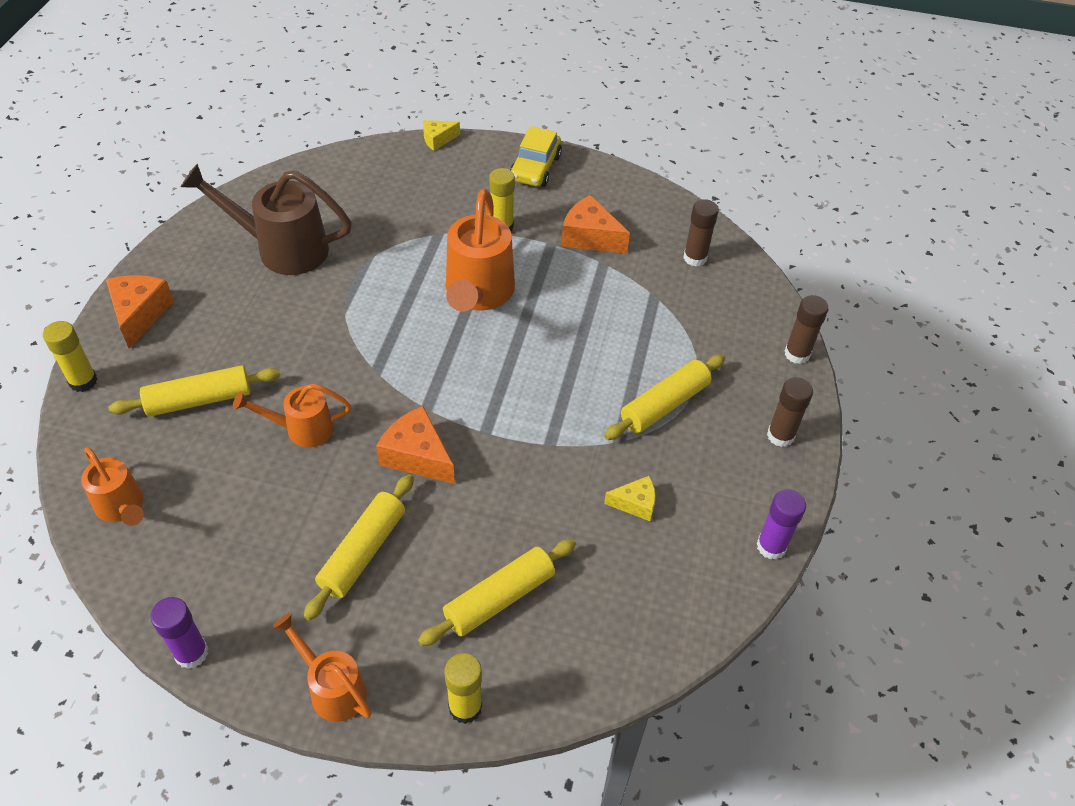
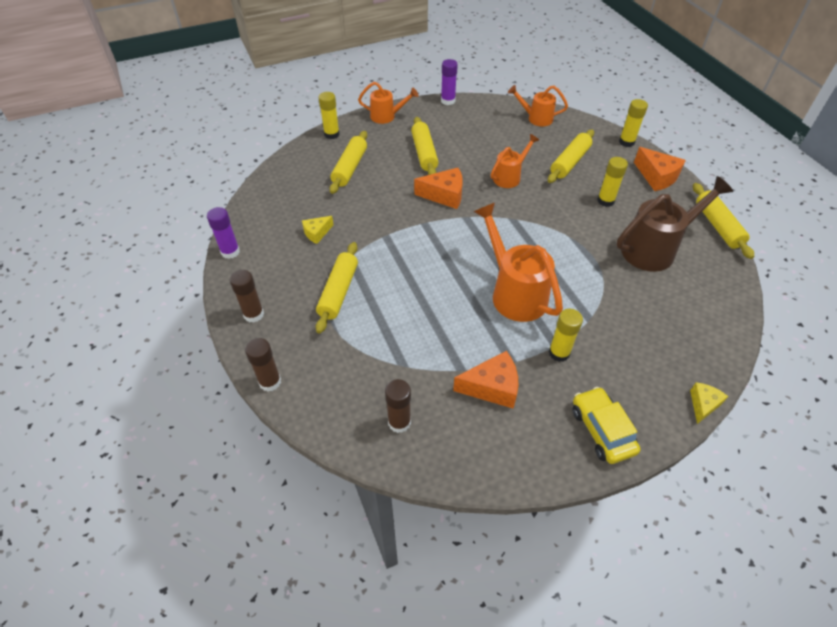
camera: 145 degrees right, 0 degrees up
none -> yellow glue stick [597,157,628,207]
none -> yellow rolling pin [693,183,754,259]

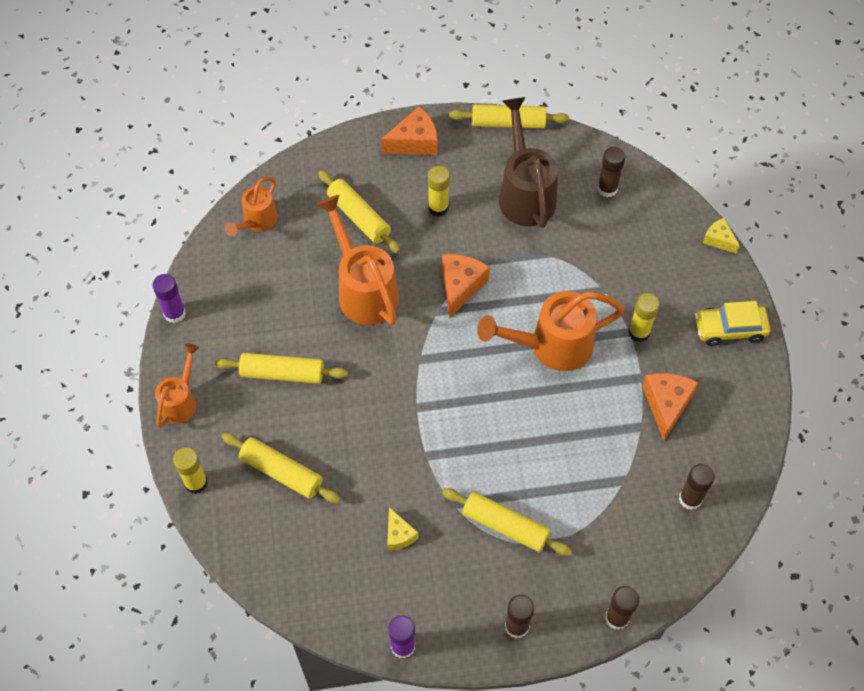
camera: 75 degrees left, 10 degrees up
orange cheese [414,168,463,209] -> orange cheese moved to [442,254,490,317]
orange watering can [491,134,539,188] -> orange watering can [316,195,399,325], size x1.72
yellow glue stick [619,99,648,147] -> none
none -> brown glue stick [597,147,625,197]

